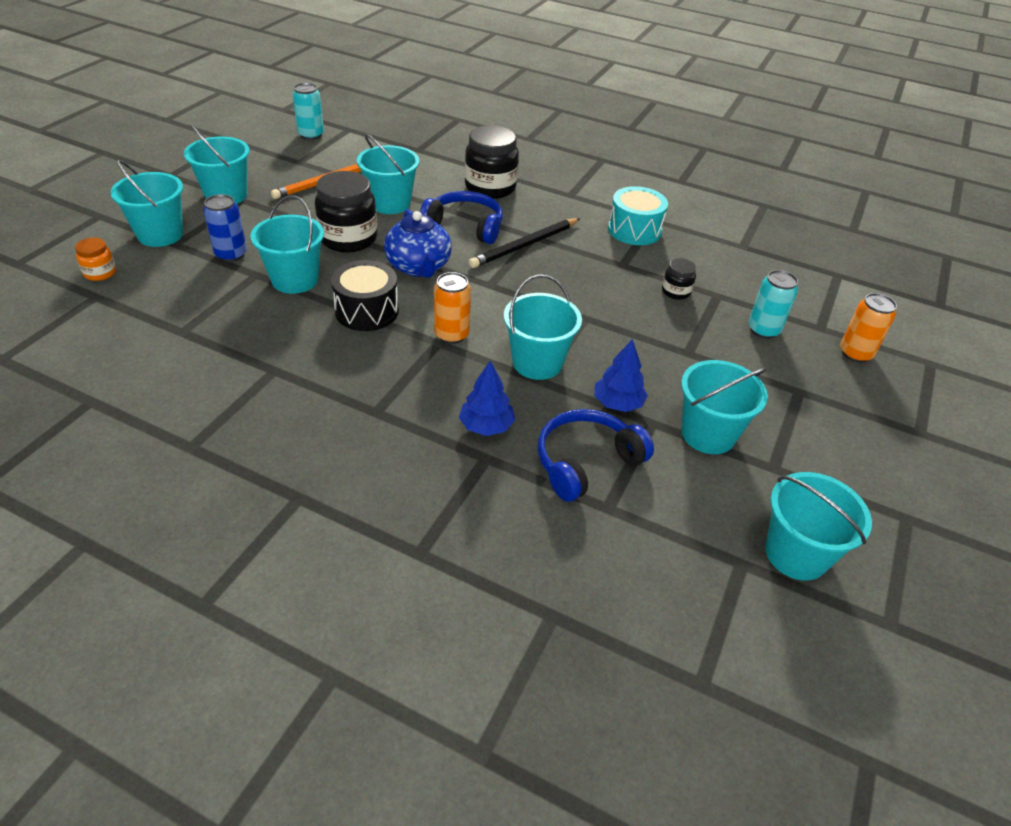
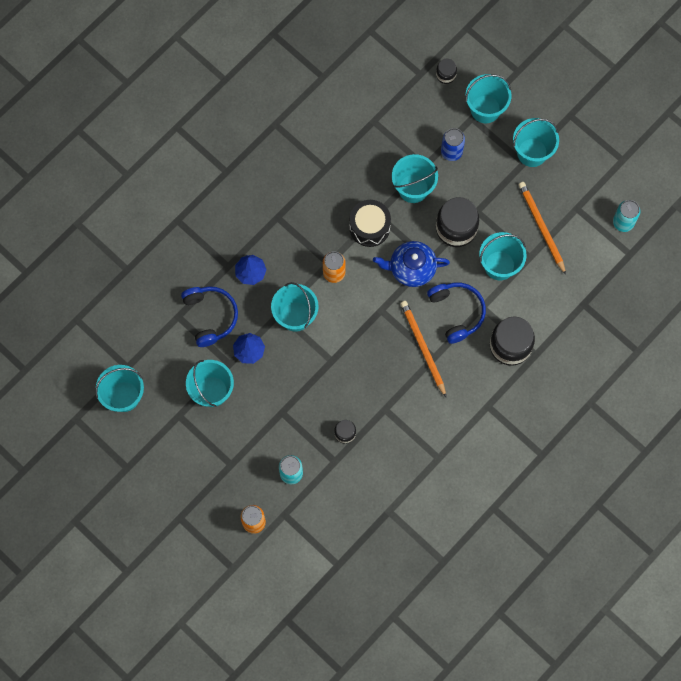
camera: 110 degrees right, 30 degrees up
orange jar [75,238,116,281] -> black jar [436,59,457,84]
blue headphones [420,191,503,244] -> blue headphones turned 60 degrees counterclockwise [427,283,486,344]
black pencil [469,218,580,268] -> orange pencil [400,301,446,397]
turquoise drum [608,186,668,245] -> none

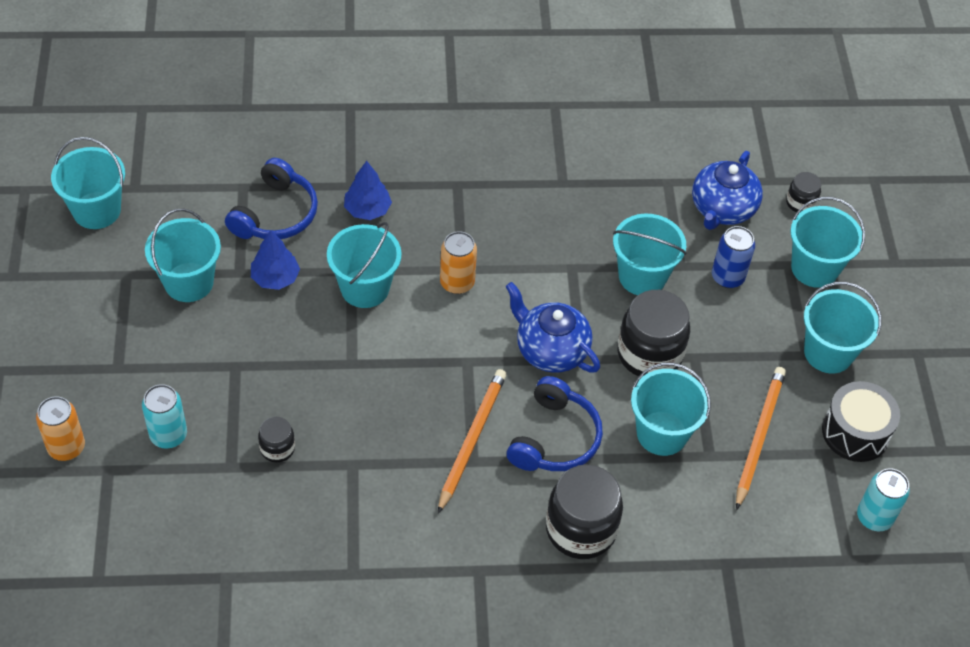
camera: 40 degrees right, 20 degrees down
black drum [349,200,391,247] -> black drum moved to [822,381,900,462]
none -> blue teapot [692,151,763,230]

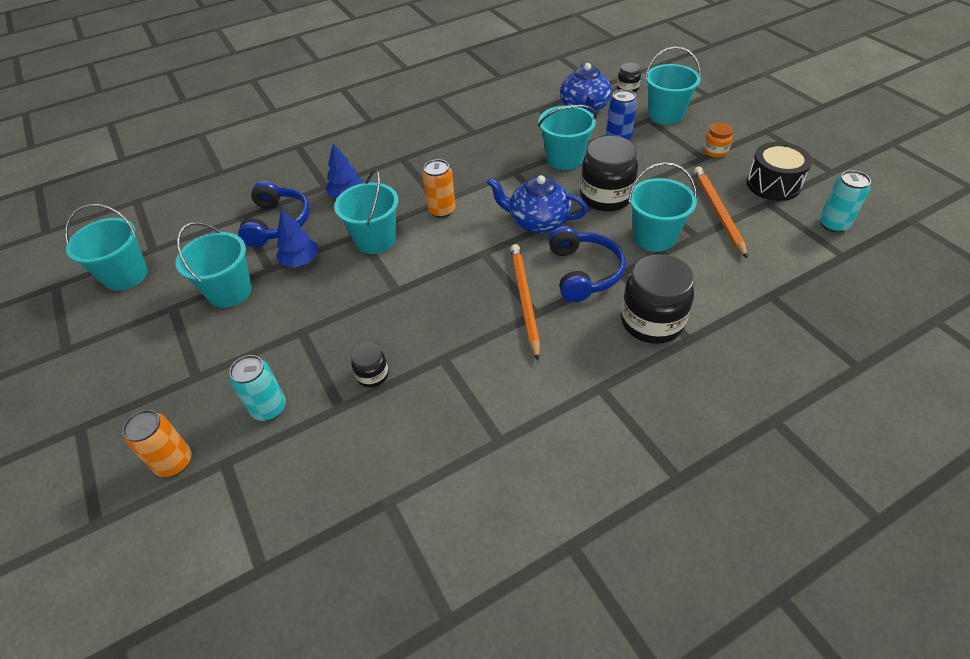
camera: 20 degrees left, 5 degrees down
turquoise bucket [804,282,881,373] -> orange jar [703,123,733,158]

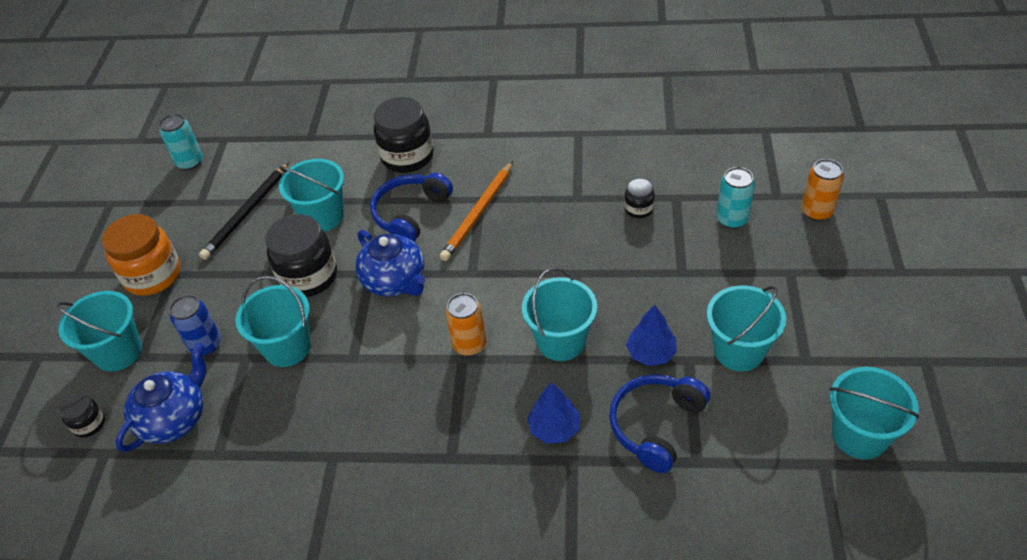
camera: 145 degrees left, 0 degrees up
orange pencil [694,167,748,259] -> black pencil [199,162,289,260]
orange jar [703,123,733,158] -> orange jar [102,214,181,296], size x2.01
black drum [746,142,812,201] -> none

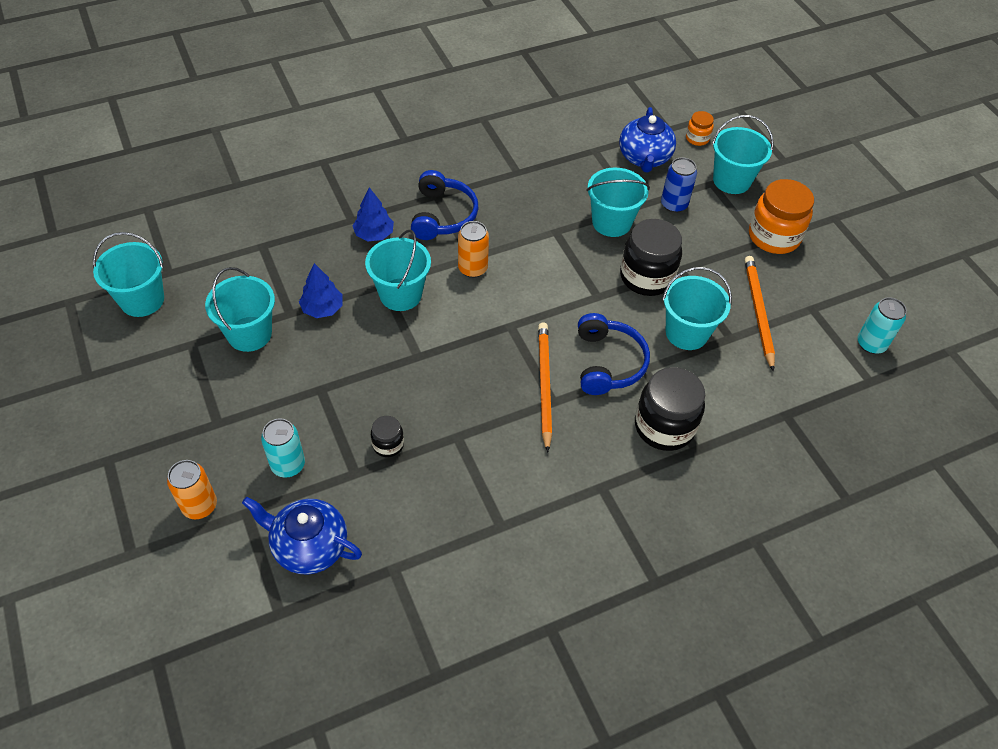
camera: 145 degrees right, 5 degrees up
black jar [59,393,105,437] -> orange jar [686,111,714,146]
black pencil [199,162,289,260] -> orange pencil [745,256,775,372]
blue teapot [355,230,425,296] -> blue teapot moved to [242,497,362,575]
blue headphones [609,374,710,473] -> blue headphones moved to [411,170,478,240]

